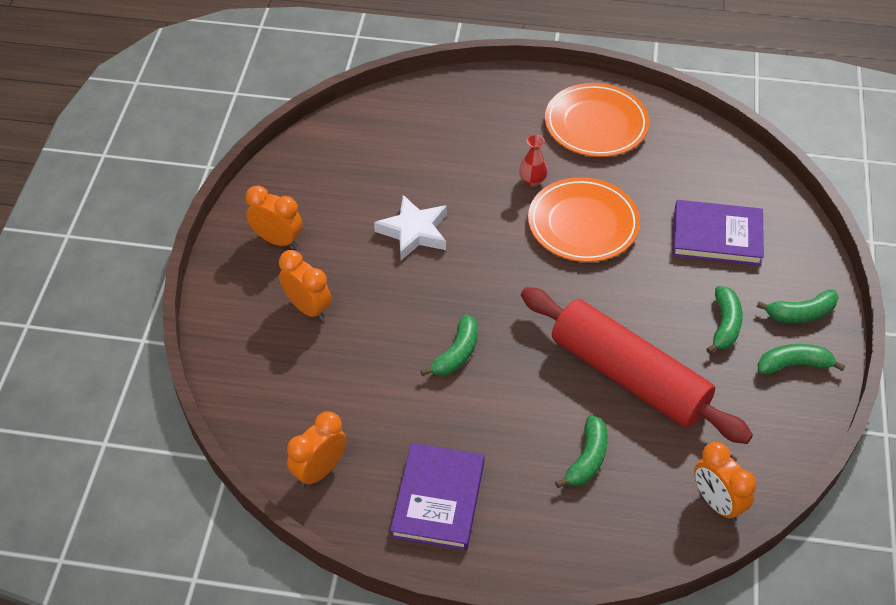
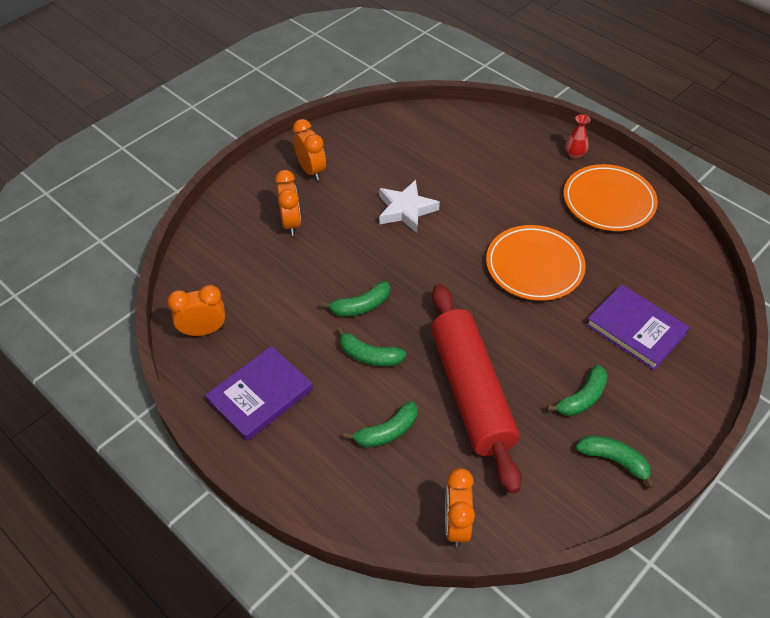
camera: 35 degrees right, 0 degrees up
red vase [519,135,548,187] -> red vase moved to [565,114,590,159]
green banana [757,290,839,323] -> green banana moved to [337,327,406,366]

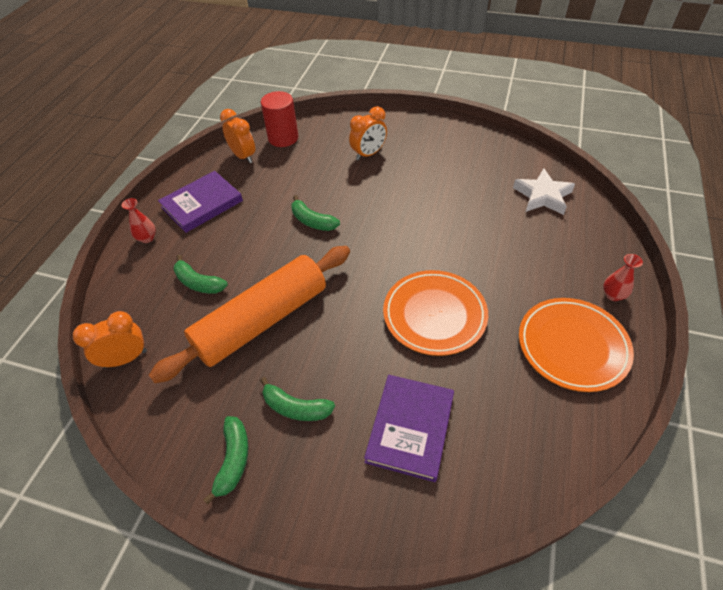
camera: 65 degrees right, 0 degrees up
purple book [205,346,313,441] -> purple book turned 60 degrees counterclockwise [158,171,243,233]
orange clock [293,119,326,181] -> none
green banana [337,327,406,366] -> none
white star [379,180,440,233] -> white star moved to [513,168,575,215]
red rolling pin [431,284,522,494] -> orange rolling pin [149,246,350,383]
none -> red vase [122,198,156,243]
none -> red cylinder [261,91,298,147]

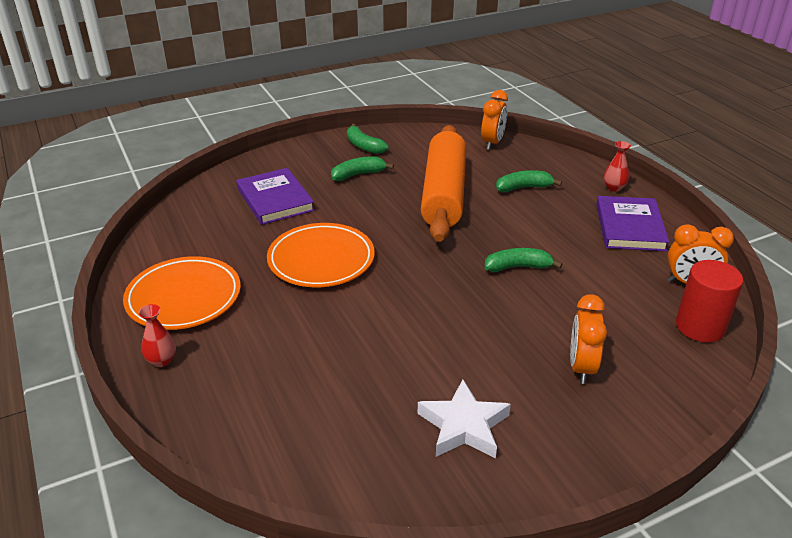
camera: 135 degrees right, 15 degrees down
white star [513,168,575,215] -> white star moved to [418,379,511,458]

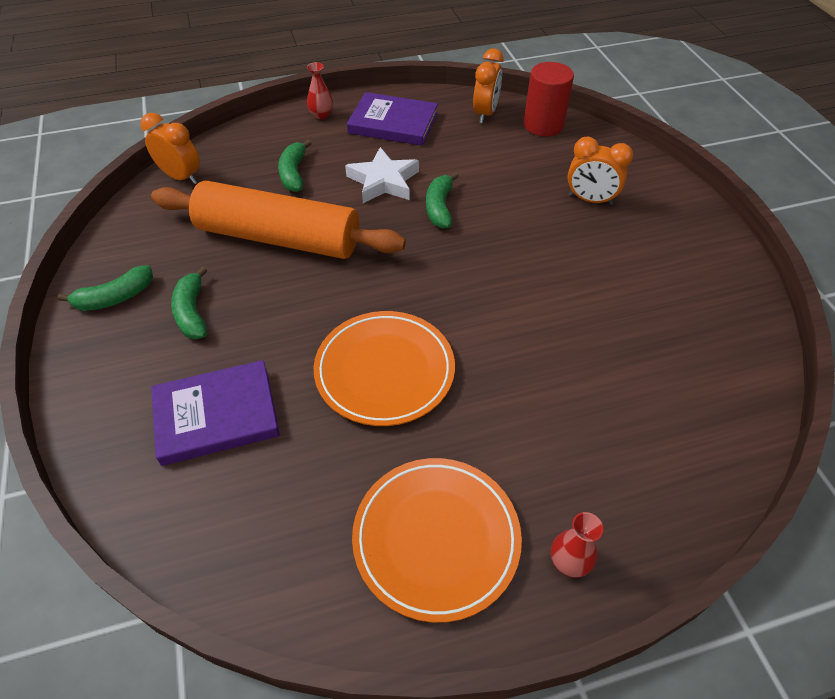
camera: 80 degrees left, 15 degrees up
white star [418,379,511,458] -> white star moved to [345,147,419,203]

